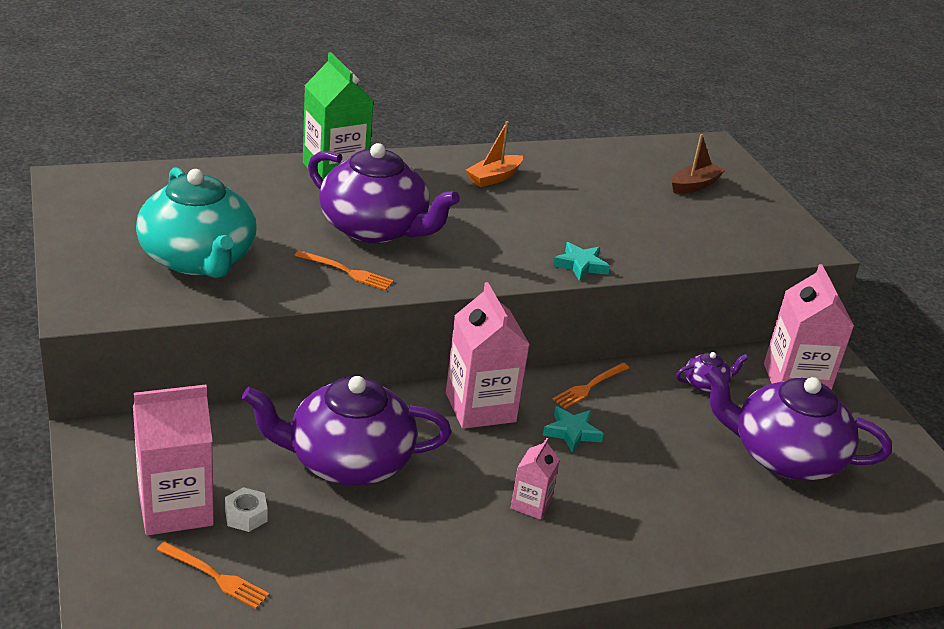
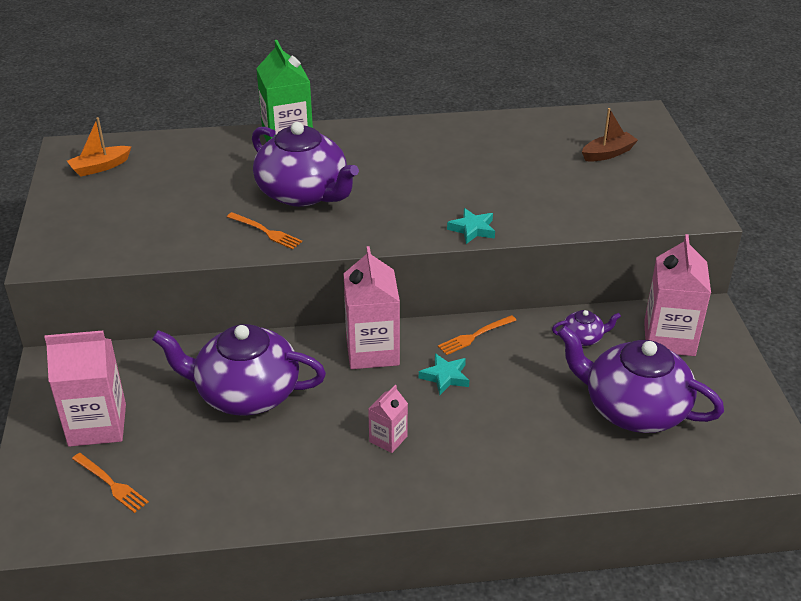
camera: 15 degrees right, 5 degrees up
turquoise teapot [136,167,257,278] -> none
white nut [225,487,268,532] -> none
orange boat [466,121,523,187] -> orange boat moved to [67,117,131,177]

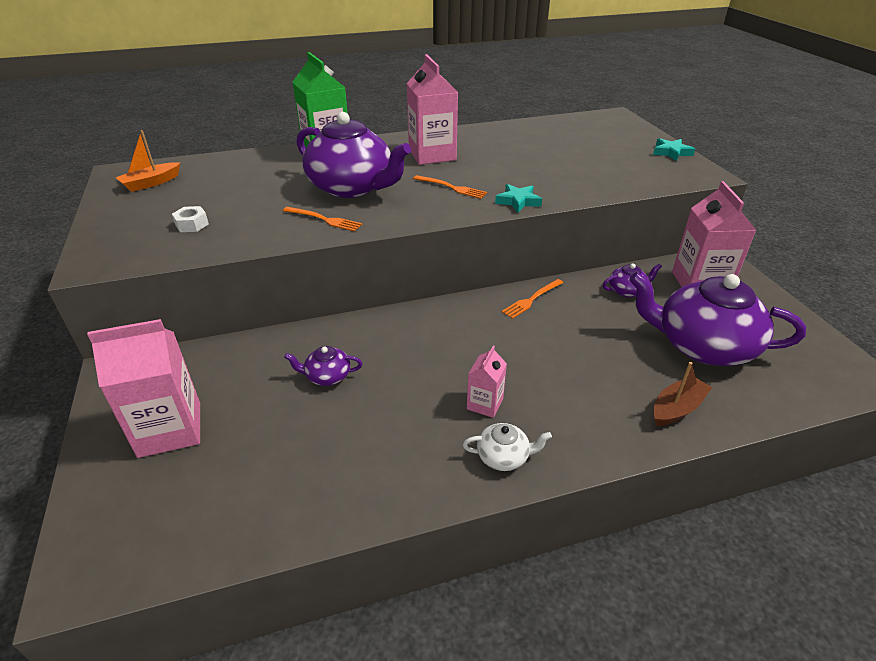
camera: 10 degrees left, 0 degrees up
orange fork [72,453,149,513] -> orange fork moved to [413,175,487,199]
purple teapot [152,324,326,416] -> purple teapot [284,346,362,386], size x0.43
pink carton [343,246,400,369] -> pink carton moved to [406,54,458,165]
turquoise star [419,353,469,395] -> turquoise star moved to [653,138,695,161]
brown boat [582,108,638,162] -> brown boat moved to [653,362,712,426]
none -> white nut [172,206,209,232]
none -> white teapot [463,423,552,471]

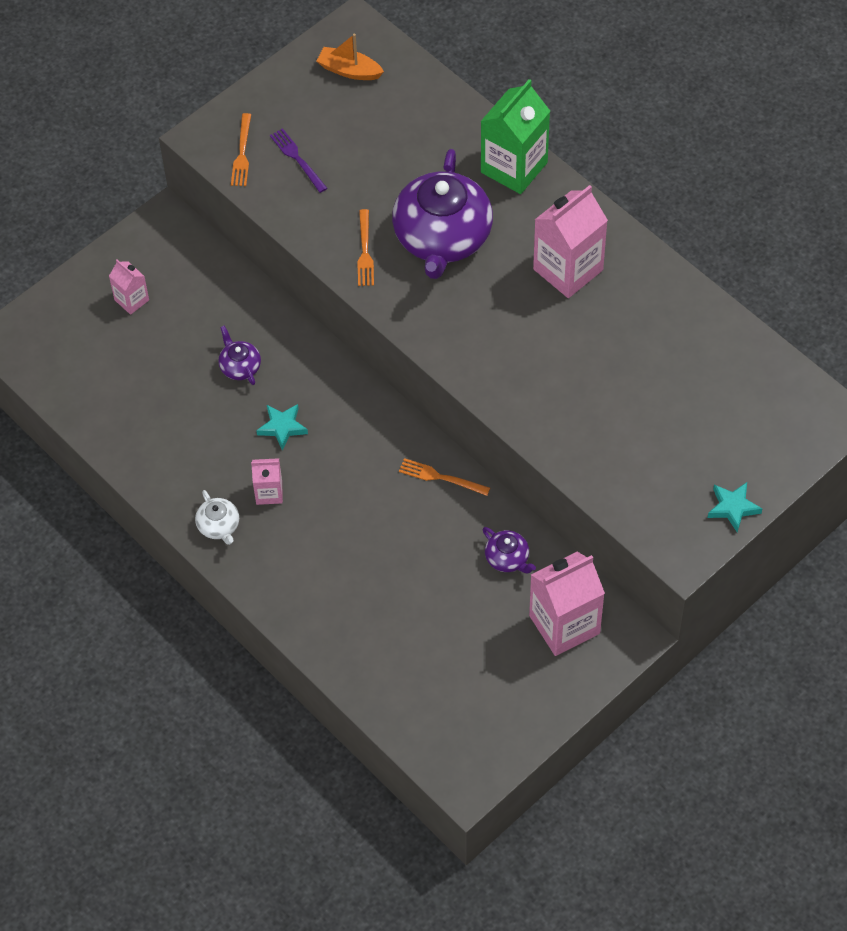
camera: 65 degrees right, 20 degrees up
pink carton [87,319,200,458] -> pink carton [109,260,149,315], size x0.52
white nut [172,206,209,232] -> purple fork [270,128,327,193]
orange fork [413,175,487,199] -> orange fork moved to [231,113,251,186]
turquoise star [495,184,542,213] -> turquoise star moved to [256,404,308,450]
purple teapot [629,272,806,366] -> none
brown boat [653,362,712,426] -> none

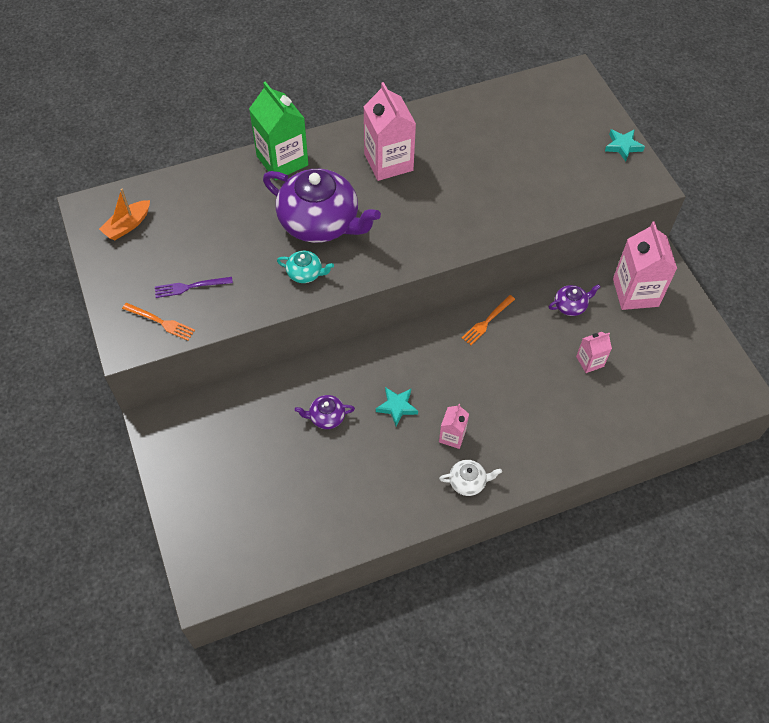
camera: 70 degrees left, 0 degrees up
pink carton [109,260,149,315] -> pink carton moved to [576,332,612,373]
orange fork [357,209,374,286] -> turquoise teapot [277,251,334,283]

